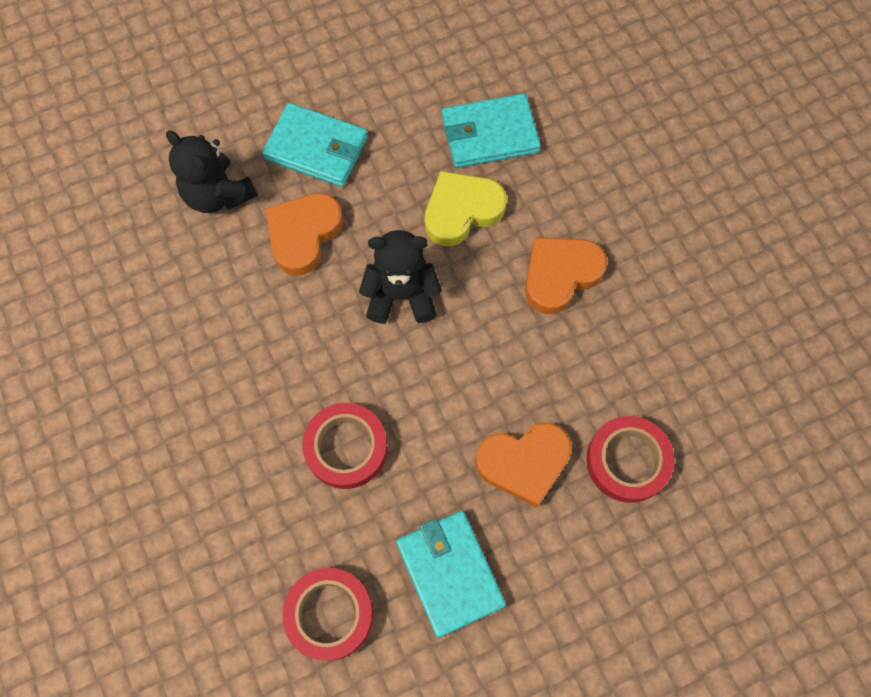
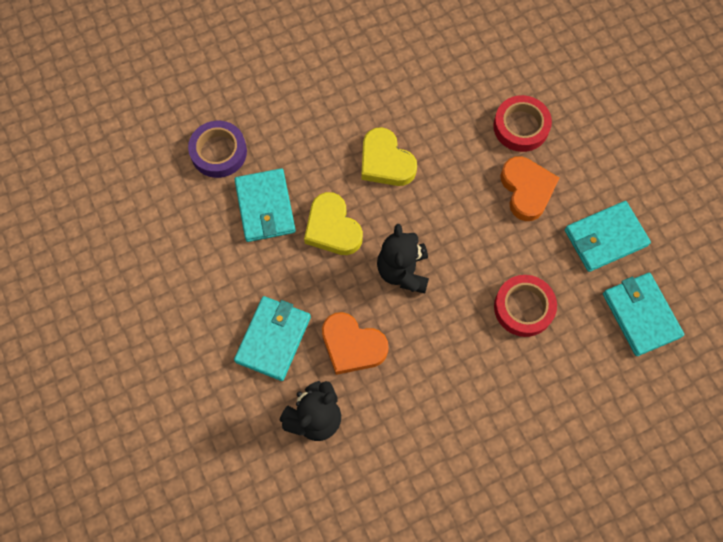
camera: 90 degrees left, 0 degrees up
red tape [282,568,373,661] -> turquoise wallet [603,273,684,356]
orange heart [525,237,607,314] -> yellow heart [361,127,417,186]
none -> purple tape [188,121,247,178]

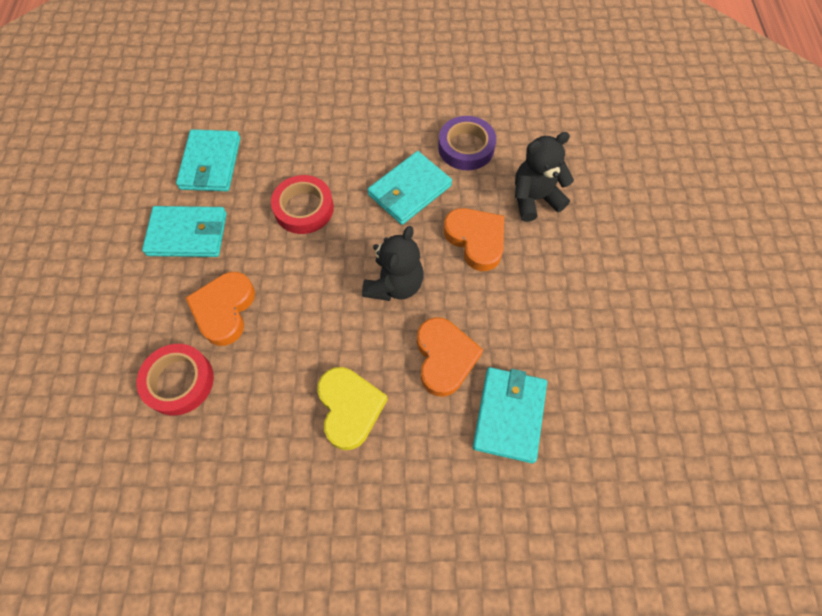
camera: 155 degrees left, 5 degrees down
purple tape [188,121,247,178] -> purple tape moved to [438,116,496,170]
turquoise wallet [234,296,311,381] -> turquoise wallet moved to [367,151,452,225]
yellow heart [304,192,363,255] -> orange heart [417,317,483,397]

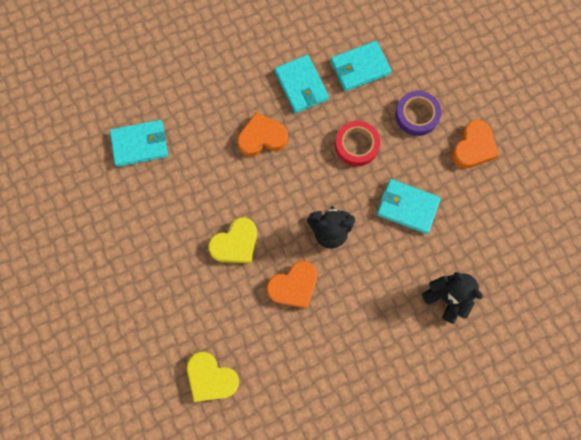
camera: 65 degrees right, 10 degrees up
red tape [137,344,214,416] -> none
purple tape [438,116,496,170] -> purple tape moved to [395,91,441,136]
orange heart [444,208,504,271] -> orange heart moved to [452,120,499,168]
turquoise wallet [473,367,547,463] -> turquoise wallet moved to [110,120,168,167]
none -> yellow heart [187,352,239,402]

